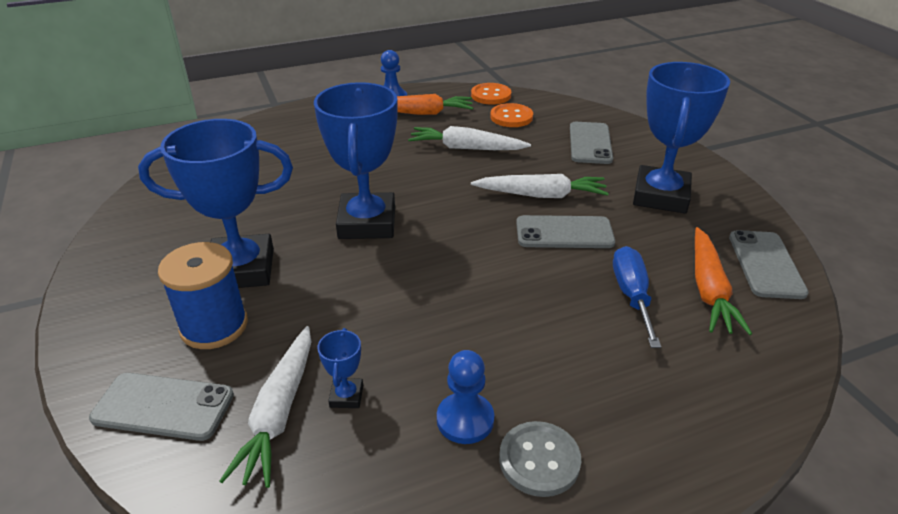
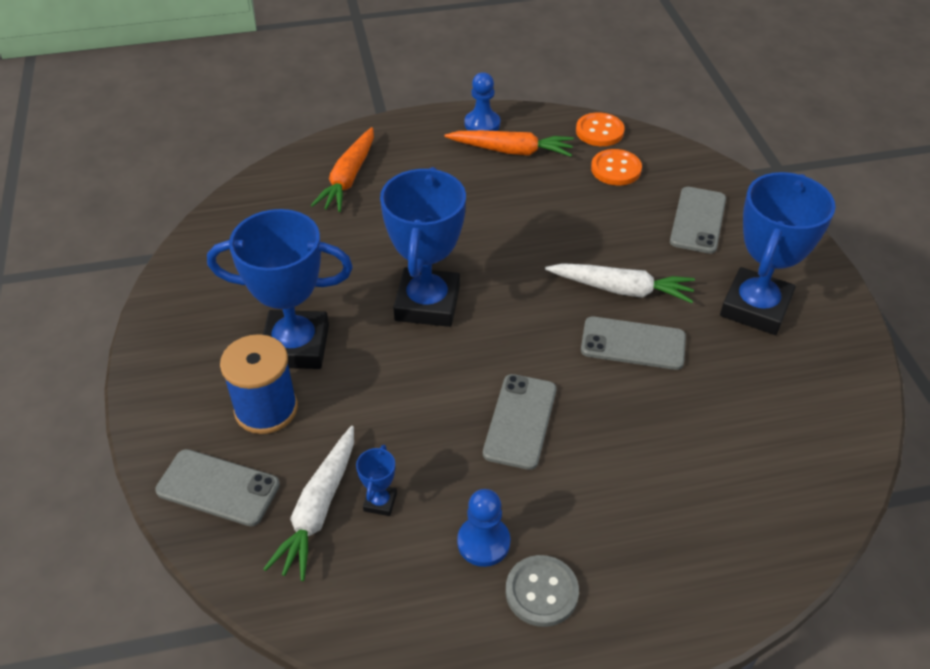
camera: 10 degrees right, 10 degrees up
white carrot [408,126,531,150] -> none
blue screwdriver [613,246,661,348] -> none
orange carrot [695,227,752,335] -> orange carrot moved to [311,127,374,212]
grey phone [729,230,809,299] -> grey phone moved to [483,374,556,470]

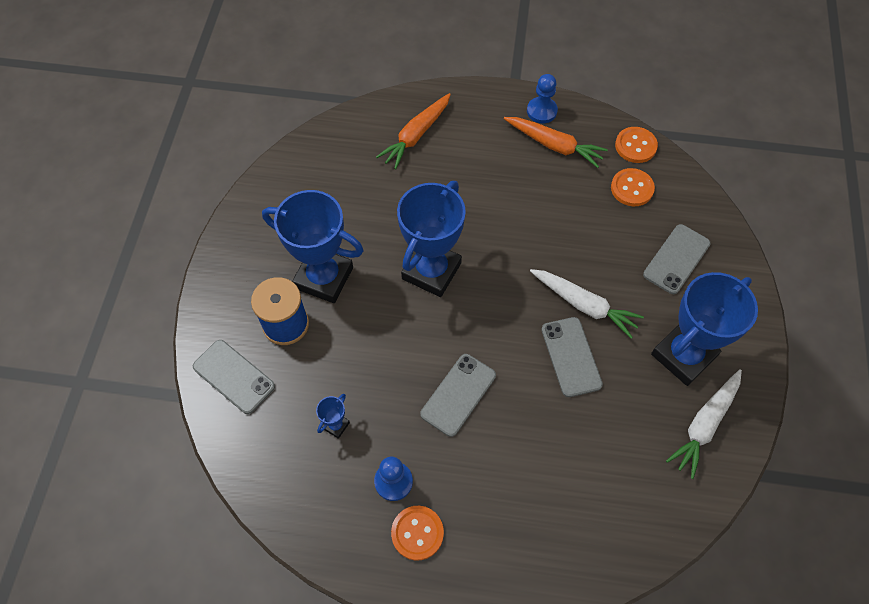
camera: 20 degrees right, 15 degrees up
white carrot [263,426,354,581] -> white carrot moved to [666,369,742,479]
grey button [506,555,579,627] -> orange button [391,506,444,561]
grey phone [581,316,686,370] -> grey phone turned 45 degrees clockwise [541,317,603,397]

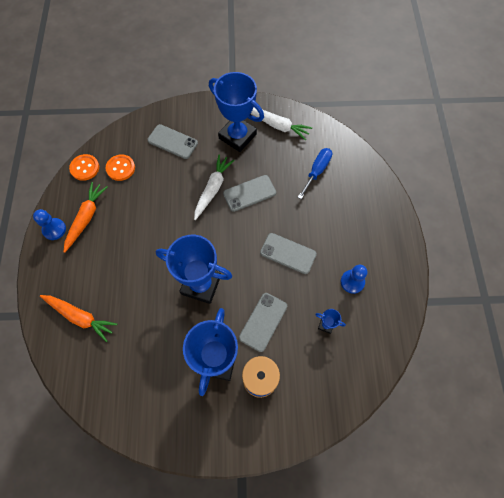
camera: 100 degrees left, 5 degrees up
grey phone [193,340,275,414] -> grey phone moved to [239,293,287,352]
orange button [391,506,444,561] -> none
none -> blue screwdriver [298,148,332,199]

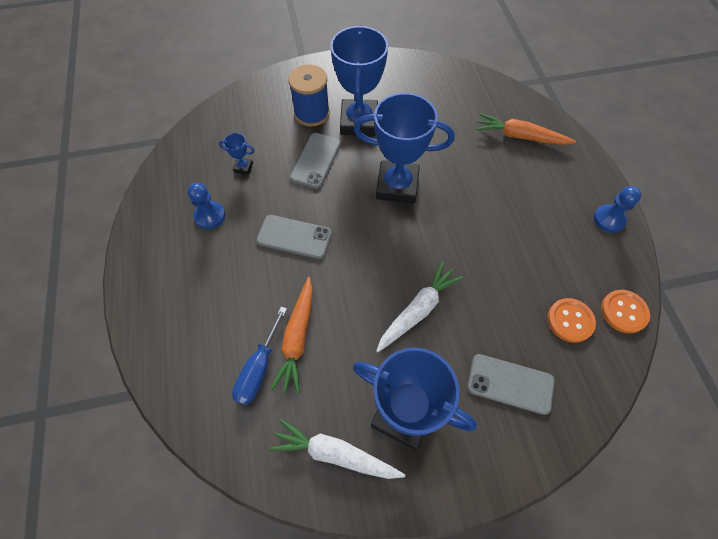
camera: 170 degrees right, 5 degrees down
orange carrot [64,182,107,253] -> orange carrot moved to [270,277,313,395]
white carrot [194,155,234,220] -> white carrot turned 150 degrees counterclockwise [376,262,463,352]
grey phone [223,175,276,212] -> none

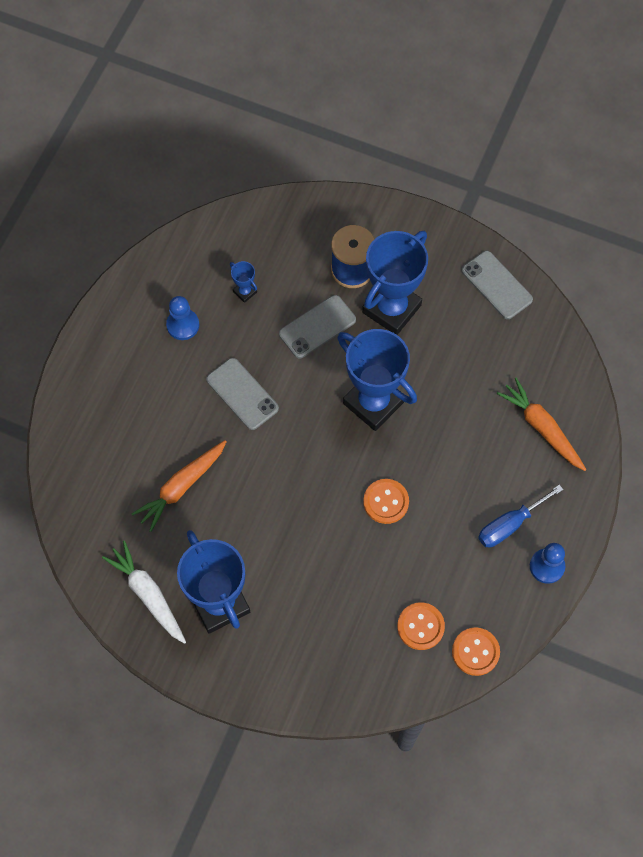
camera: 35 degrees right, 5 degrees up
blue screwdriver [232,307,287,405] -> blue screwdriver moved to [478,484,563,548]
white carrot [376,262,463,352] -> none
grey phone [467,354,555,415] -> grey phone moved to [462,251,533,319]
none -> orange button [363,479,409,524]

